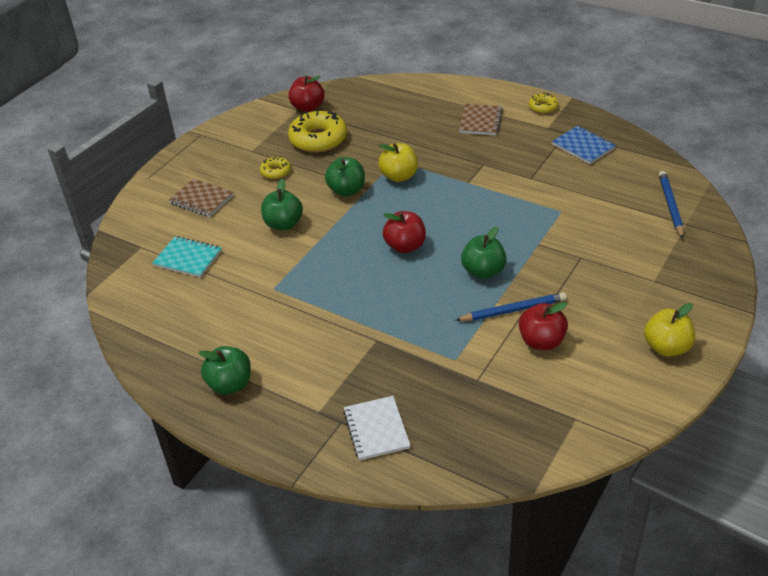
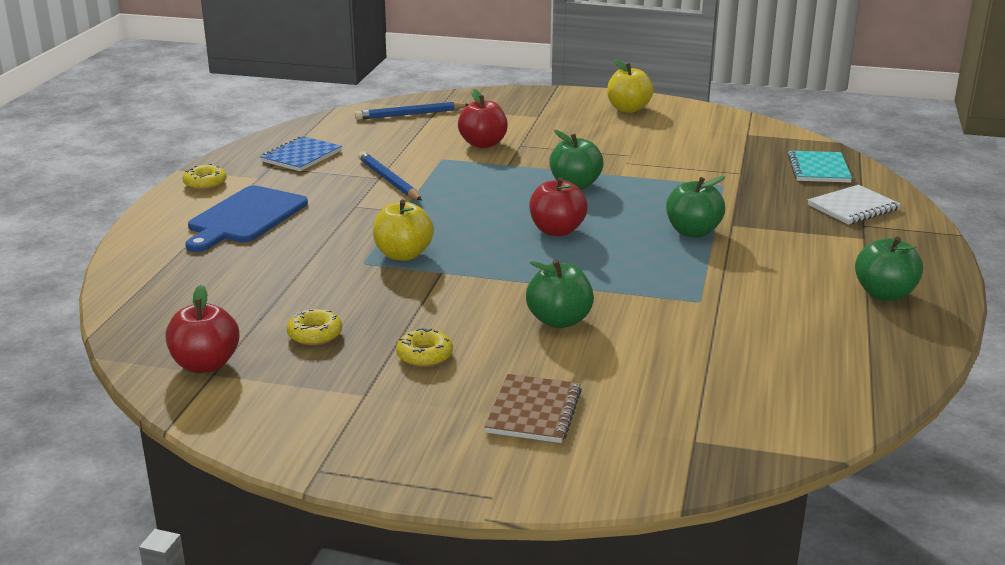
camera: 110 degrees left, 15 degrees down
turquoise notebook [153,236,222,278] -> turquoise notebook moved to [787,151,852,183]
yellow donut [288,111,347,153] -> yellow donut [287,309,342,345], size x0.51
green apple [325,157,365,197] -> green apple moved to [666,176,725,238]
blue pencil [455,292,567,321] -> blue pencil moved to [358,151,422,200]
brown notebook [459,104,503,135] -> blue cutting board [185,185,308,252]
red apple [519,302,568,350] -> red apple moved to [458,89,508,148]

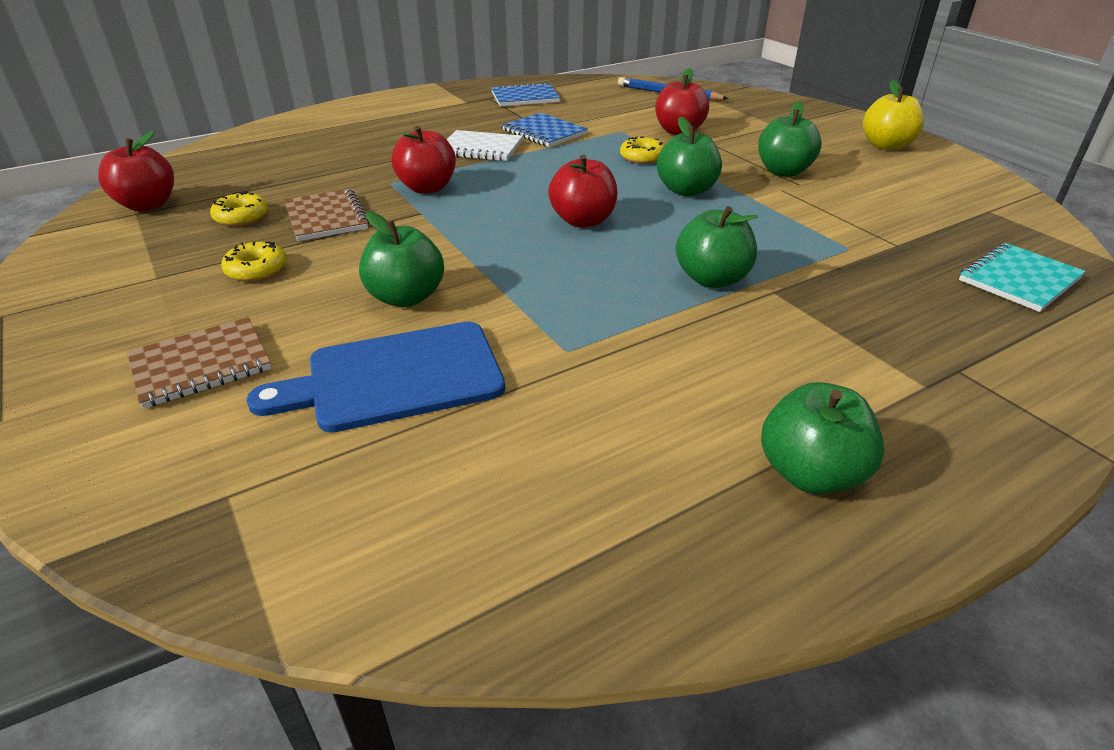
camera: 45 degrees right, 10 degrees up
yellow donut [182,164,227,190] -> yellow donut moved to [620,136,665,164]
blue cutting board [185,185,308,252] -> blue cutting board moved to [246,322,505,433]
blue pencil [358,151,422,200] -> blue notebook [502,113,588,147]
yellow apple [373,199,434,261] -> red apple [391,125,456,194]
white notebook [808,185,901,225] -> white notebook moved to [447,130,523,161]
none -> brown notebook [284,189,369,241]
none -> green apple [758,101,822,177]

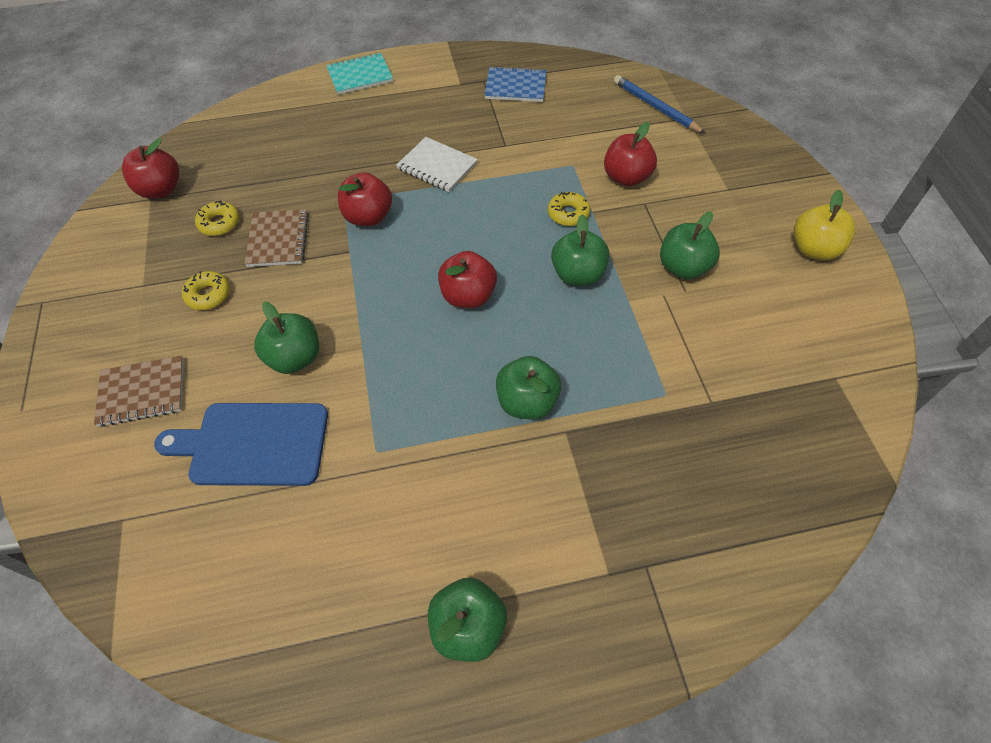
camera: 20 degrees right, 20 degrees up
blue notebook [502,113,588,147] -> none
turquoise notebook [959,243,1086,312] -> turquoise notebook moved to [326,53,393,95]

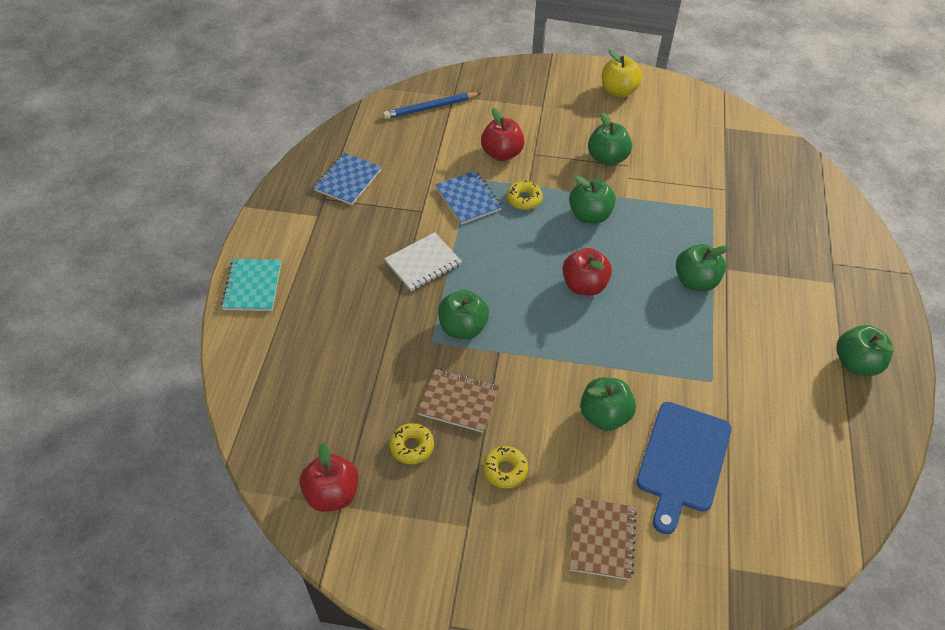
camera: 70 degrees left, 5 degrees down
red apple [338,172,392,226] -> green apple [438,290,489,339]
none -> blue notebook [436,171,502,225]

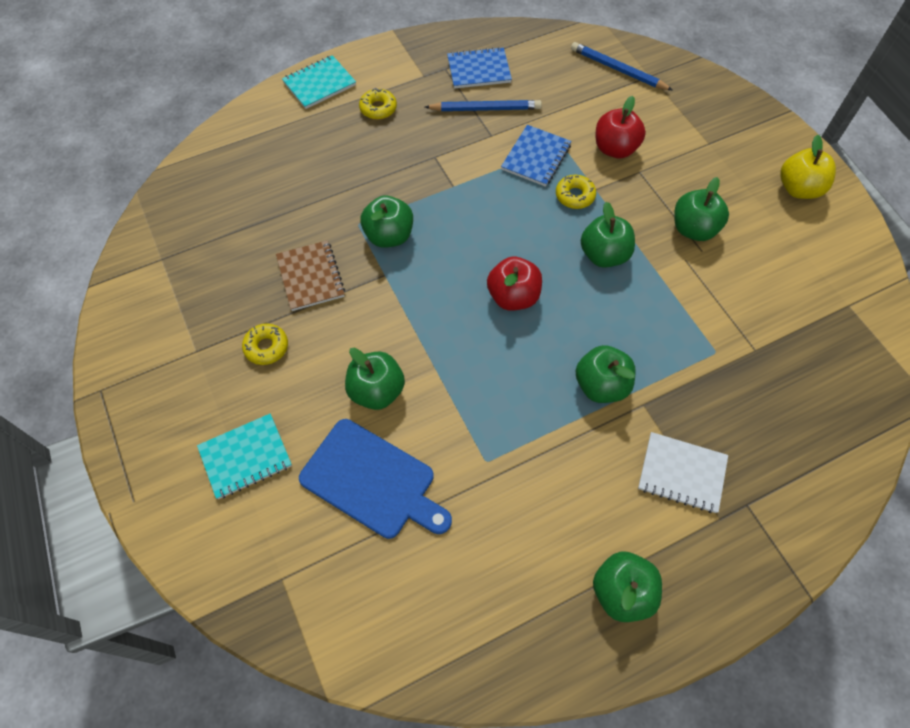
camera: 55 degrees right, 10 degrees up
red apple [300,443,359,512] -> none
white notebook [384,232,462,291] -> white notebook moved to [638,432,728,513]
yellow donut [390,423,434,464] -> yellow donut moved to [359,88,397,120]
brown notebook [570,498,637,580] -> turquoise notebook [197,414,292,499]
blue cutting board [636,402,731,534] -> blue cutting board turned 135 degrees counterclockwise [299,419,452,539]
none -> blue pencil [425,100,542,111]

